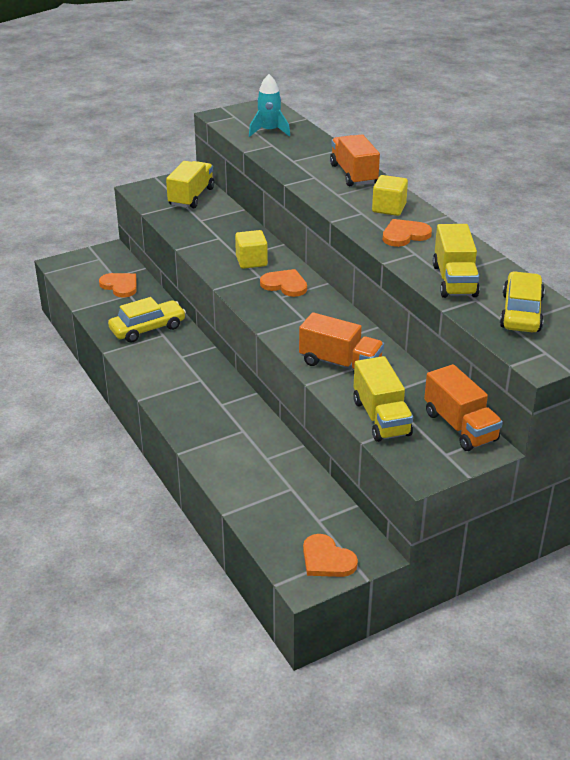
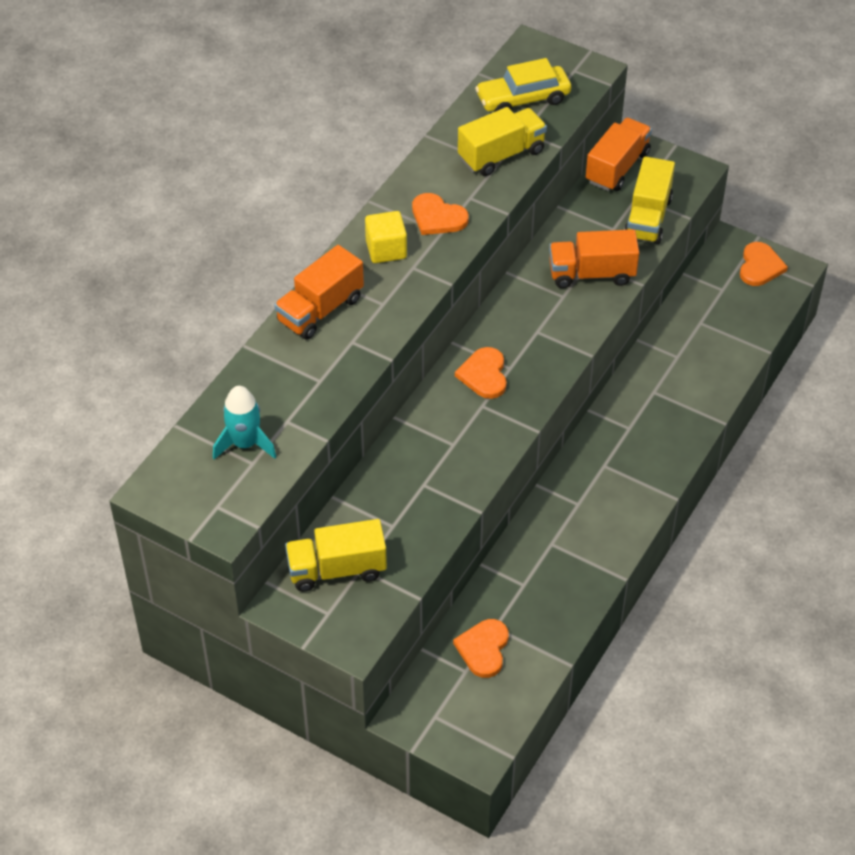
camera: 120 degrees left, 15 degrees up
yellow car [108,297,186,343] -> none
yellow cube [235,230,268,269] -> none
orange truck [299,312,384,370] -> orange truck turned 90 degrees counterclockwise [549,229,639,288]
yellow truck [353,356,413,442] -> yellow truck turned 150 degrees clockwise [624,156,675,244]

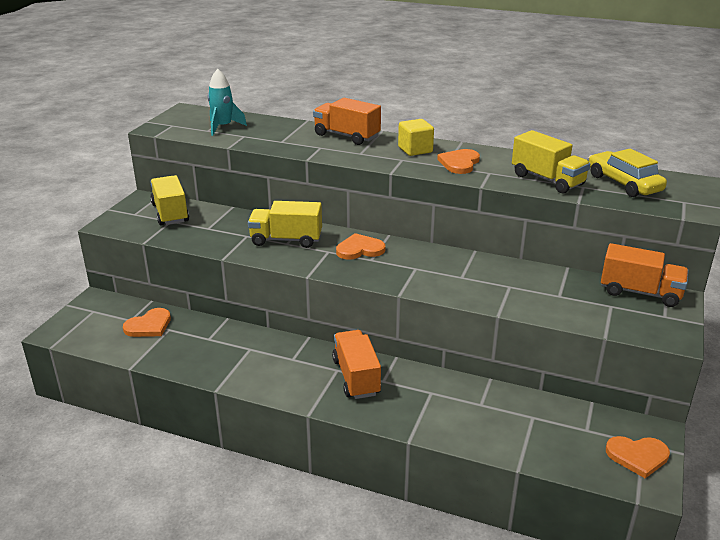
camera: 80 degrees right, 20 degrees down
orange heart [453,619,509,678] -> orange heart turned 135 degrees clockwise [123,308,171,337]
orange truck [549,229,639,288] -> orange truck moved to [332,330,381,399]
yellow truck [624,156,675,244] -> yellow truck moved to [248,201,322,248]

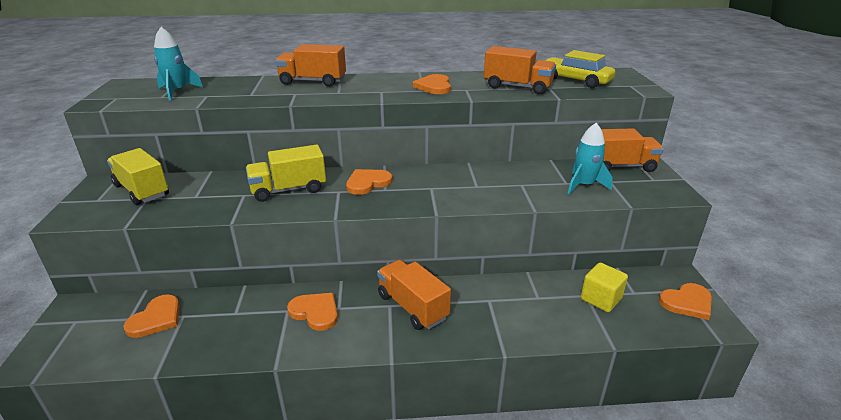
camera: 25 degrees left, 0 degrees up
yellow cube [398,119,434,156] -> yellow cube moved to [581,263,628,312]
yellow truck [512,130,590,194] -> orange truck [484,46,556,94]
none -> orange heart [287,293,338,331]
none -> turquoise rocket [568,123,613,195]

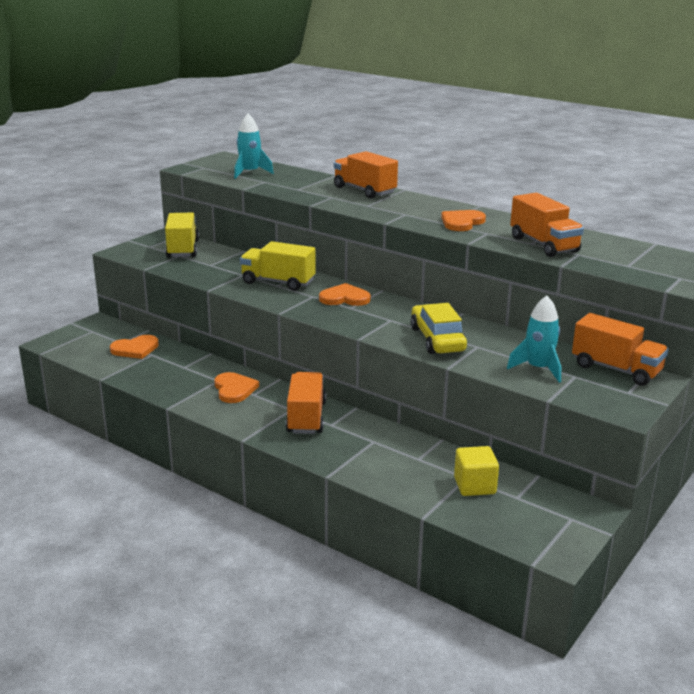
camera: 40 degrees right, 5 degrees down
yellow car [545,50,615,88] -> yellow car moved to [411,303,467,354]
orange heart [659,283,712,320] -> none

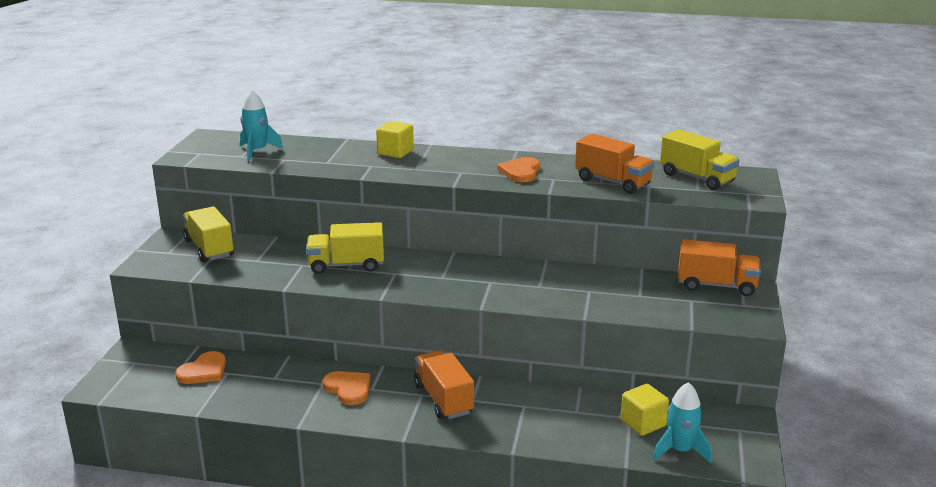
camera: 25 degrees left, 0 degrees up
orange heart [319,283,371,306] -> none
orange truck [334,151,398,199] -> yellow cube [376,121,414,158]
yellow car [411,303,467,354] -> none
turquoise rocket [507,295,561,382] -> turquoise rocket moved to [653,382,712,463]
none -> yellow truck [660,129,740,190]

